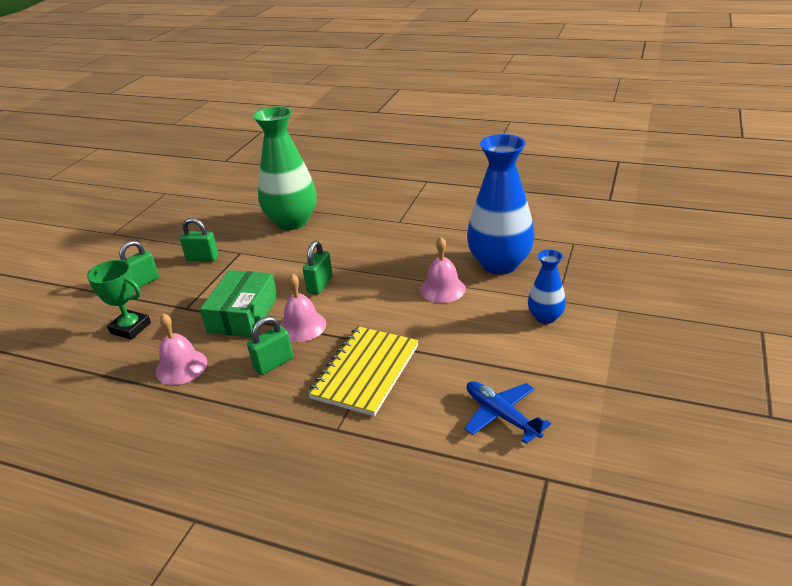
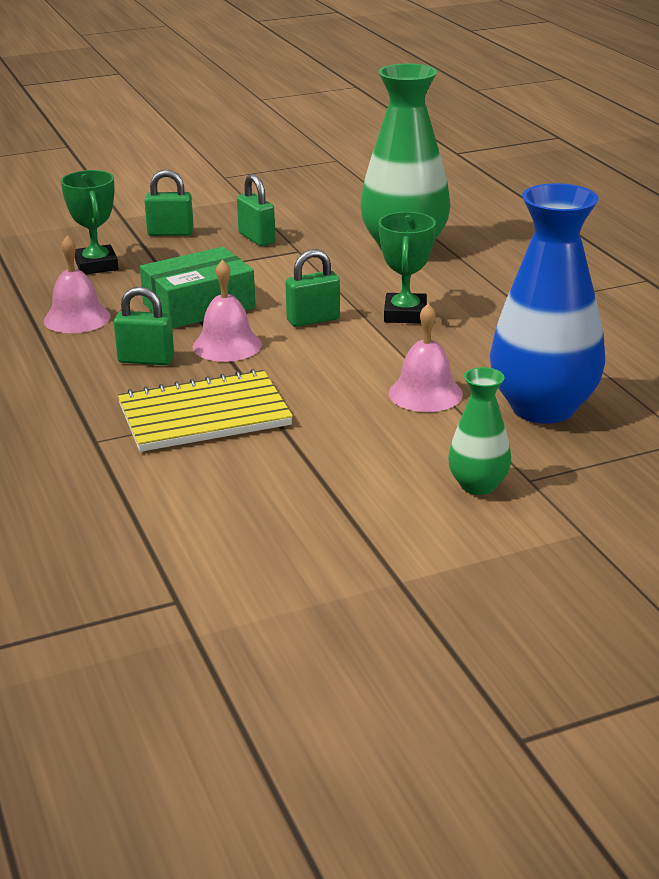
camera: 45 degrees right, 5 degrees down
blue plane [465,381,551,444] -> none
blue vase [528,249,566,324] -> green vase [448,367,511,495]
none -> green trophy [378,212,436,324]

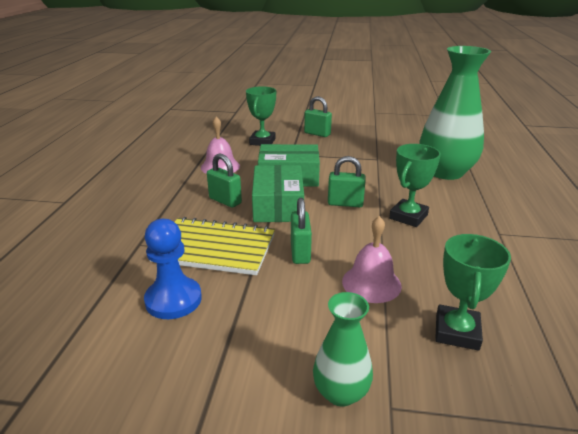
camera: 30 degrees right, 0 degrees up
pink bell [193,260,262,362] -> green box [252,165,304,222]
green padlock [237,174,275,246] -> green padlock moved to [291,198,312,264]
blue vase [490,183,605,424] -> green trophy [435,234,511,351]
none -> blue pawn [144,219,202,319]

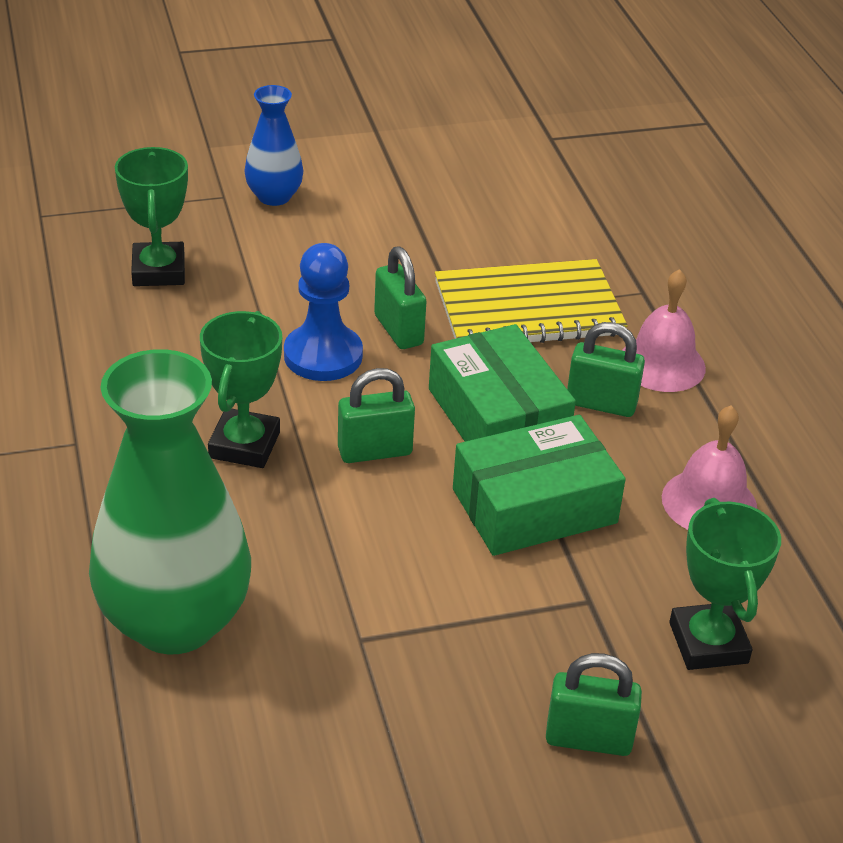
camera: 155 degrees right, 10 degrees up
blue pawn [144,219,202,319] -> blue pawn moved to [284,243,363,381]
green vase [313,292,373,407] -> blue vase [244,85,303,206]
pink bell [342,216,402,303] -> pink bell moved to [622,269,706,392]

